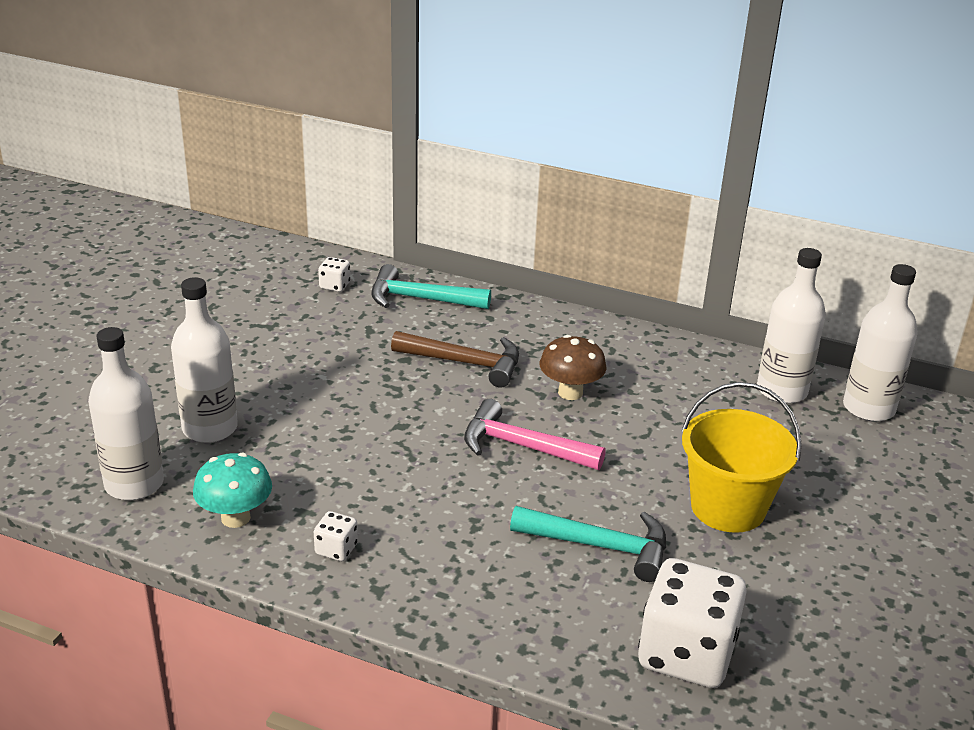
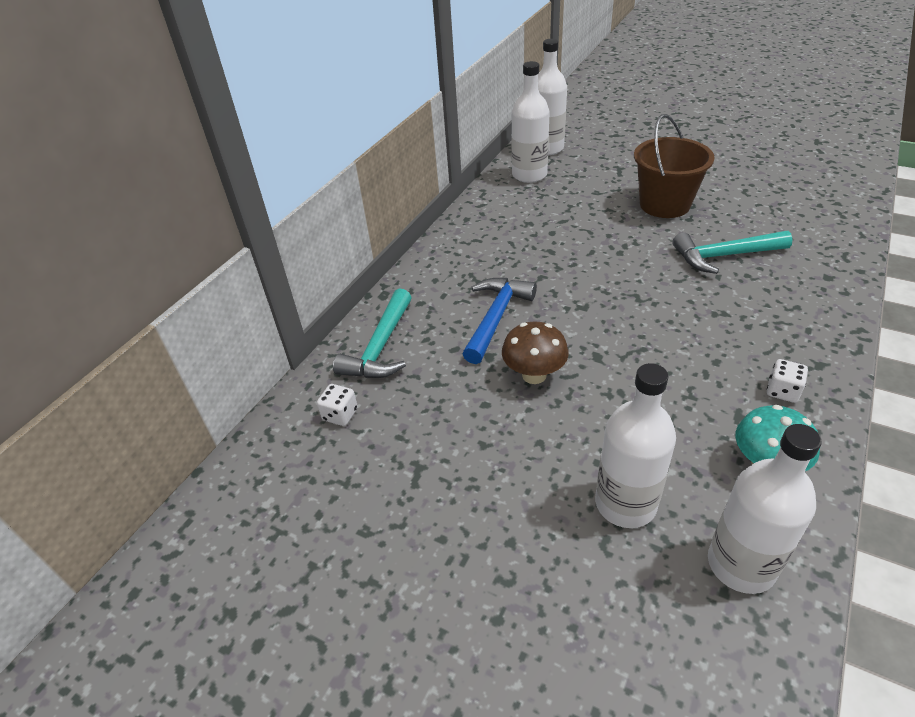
camera: 80 degrees left, 10 degrees up
brown hammer [391,331,519,388] -> blue hammer [463,278,537,364]
pink hammer [464,399,606,470] -> none
turquoise hammer [510,506,666,582] -> turquoise hammer turned 120 degrees counterclockwise [672,231,793,274]
brown mushroom [540,335,607,400] -> brown mushroom moved to [502,322,569,384]
white dice [638,558,747,688] -> none
yellow bucket [681,382,802,533] -> brown bucket [634,114,715,218]

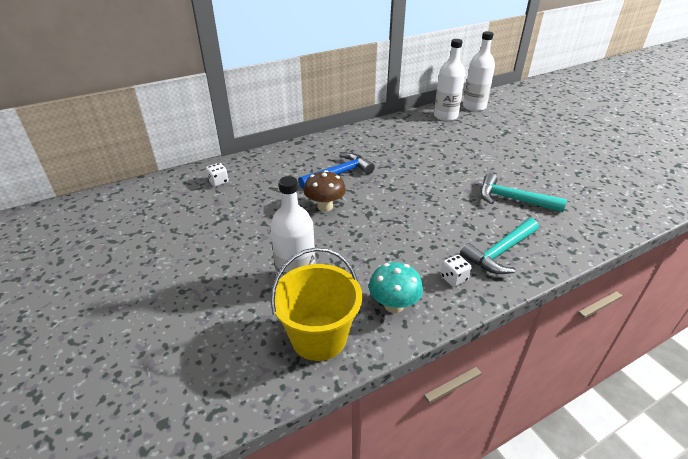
camera: 30 degrees right, 5 degrees down
turquoise hammer [333,289,412,378] -> turquoise hammer moved to [460,218,539,274]
brown bucket [634,114,715,218] -> none
white bottle [708,424,822,594] -> yellow bucket [271,247,362,361]

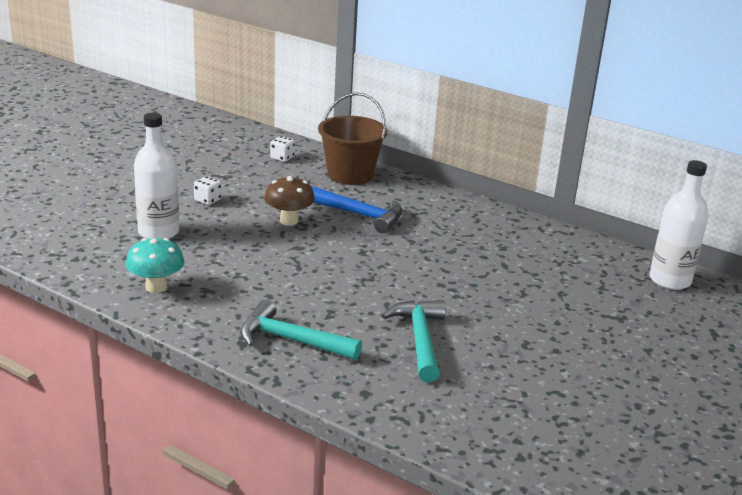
camera: 60 degrees right, 10 degrees down
yellow bucket [271,247,362,361] -> none
white bottle [434,39,465,121] -> none
white dice [441,255,472,287] -> white dice moved to [194,176,222,205]
none -> brown bucket [318,92,387,185]

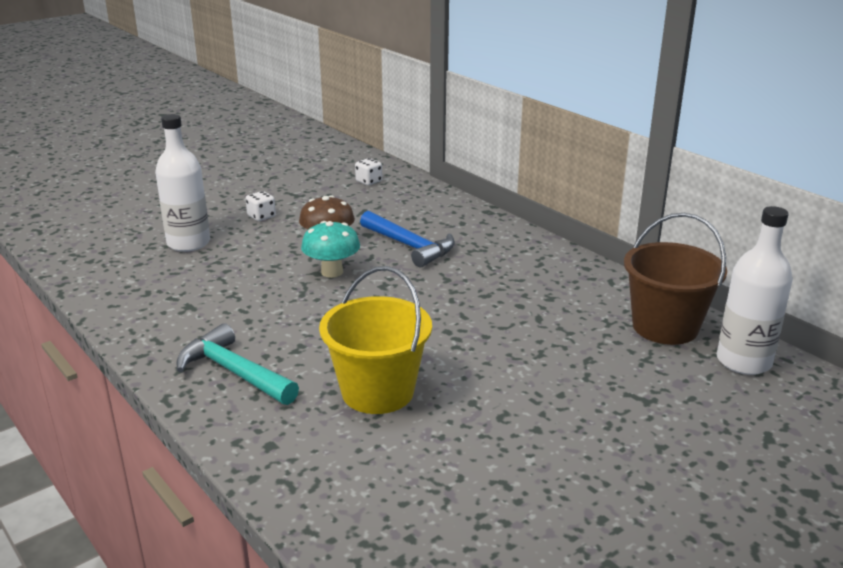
camera: 20 degrees right, 0 degrees up
turquoise mushroom [125,238,185,293] -> turquoise mushroom moved to [301,221,360,278]
brown bucket [318,92,387,185] -> brown bucket moved to [624,213,727,345]
turquoise hammer [381,300,445,382] -> yellow bucket [319,266,432,414]

